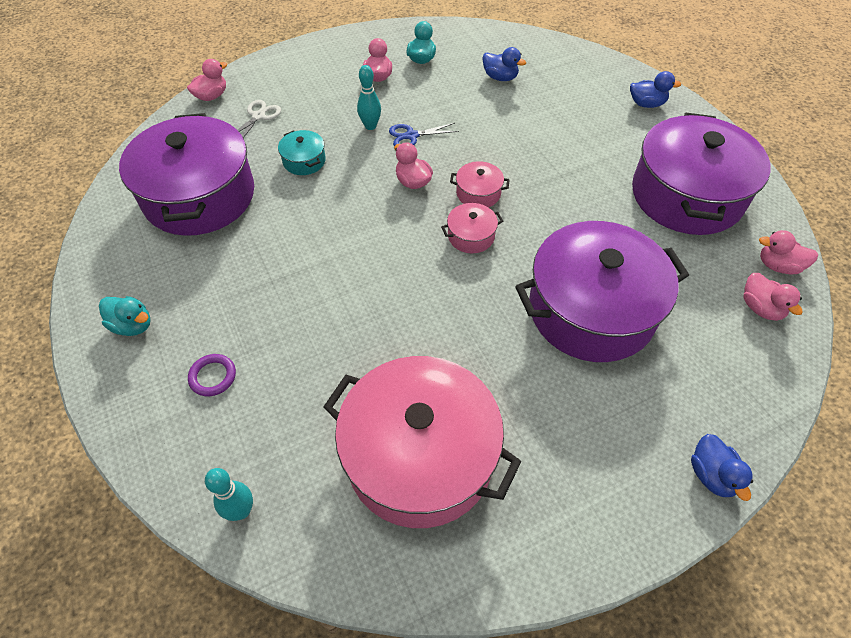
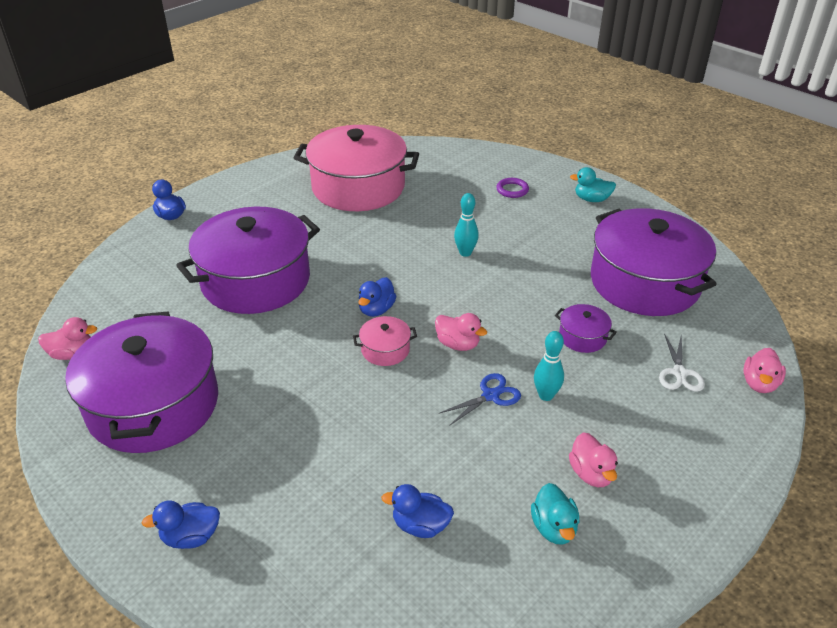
camera: 160 degrees right, 15 degrees down
turquoise bowling pin [205,468,253,521] -> turquoise bowling pin moved to [454,193,479,257]
turquoise pot [278,130,326,175] -> purple pot [555,304,617,353]
pink pot [441,203,503,253] -> blue duck [358,277,396,317]
pink duck [743,273,803,321] -> none

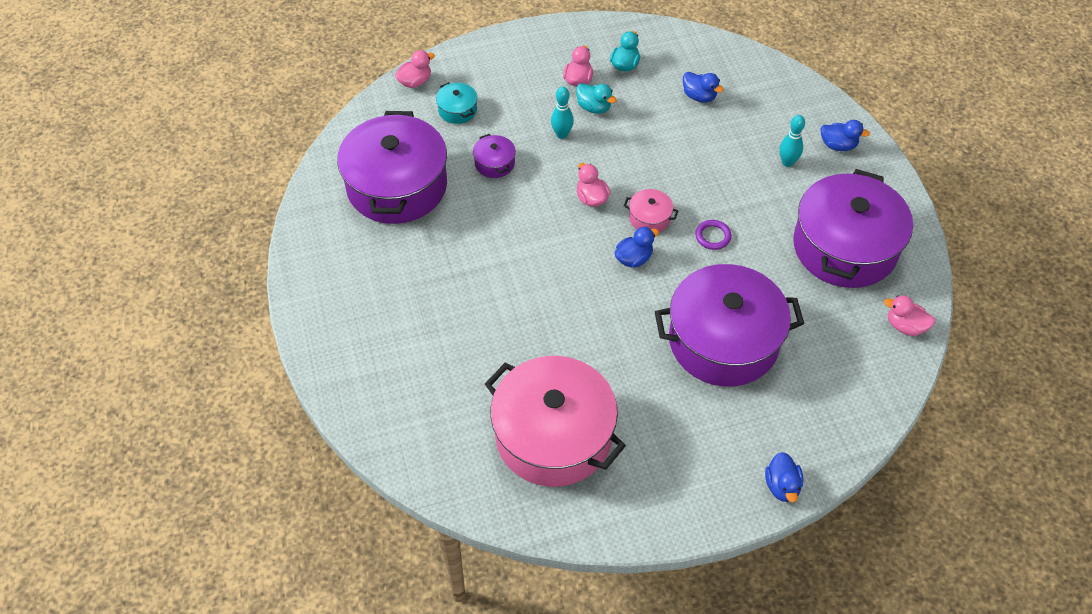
camera: 150 degrees left, 15 degrees up
blue scissors [438,373,521,426] -> none
turquoise bowling pin [454,193,479,257] -> turquoise bowling pin moved to [779,115,805,167]
purple ring [496,178,529,198] -> purple ring moved to [695,220,732,250]
turquoise duck [570,167,616,202] -> turquoise duck moved to [576,83,616,114]
white scissors [659,333,705,392] -> turquoise pot [436,82,477,124]

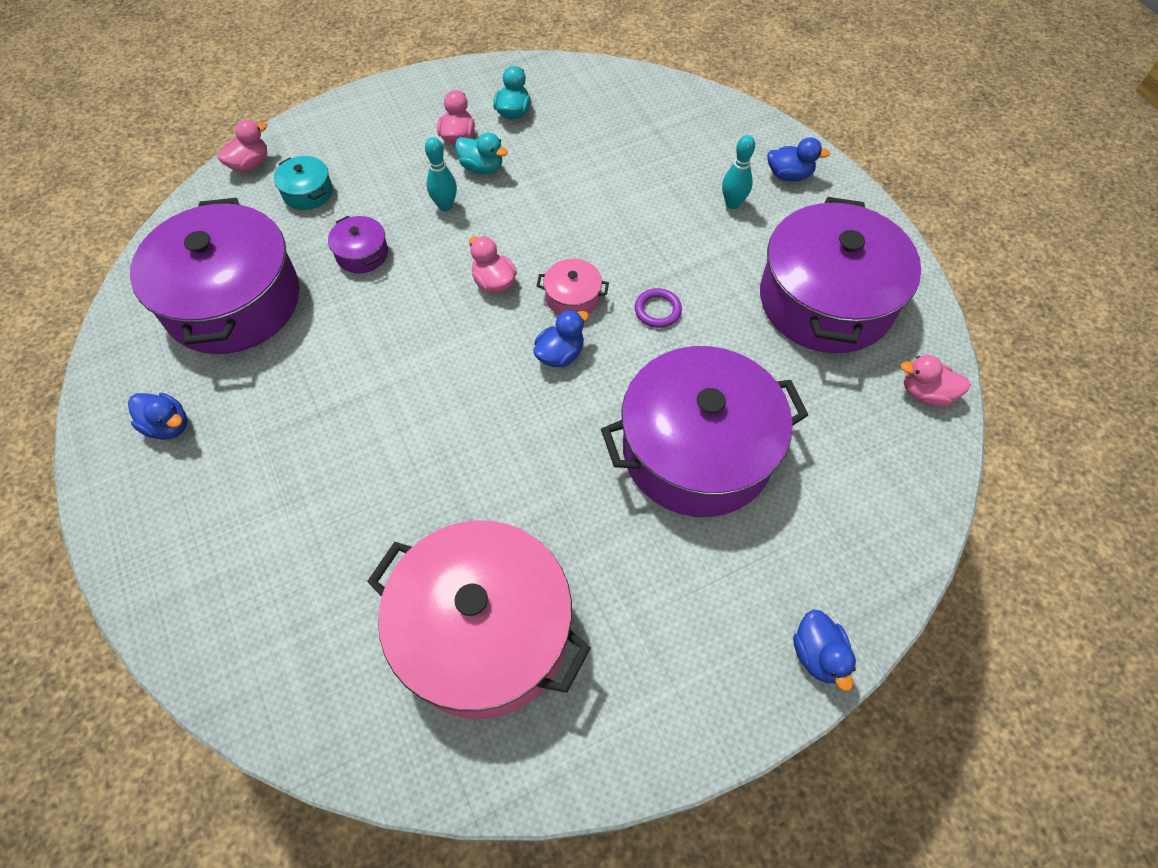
camera: 10 degrees left, 5 degrees up
blue duck [683,72,724,103] -> blue duck moved to [128,393,187,440]

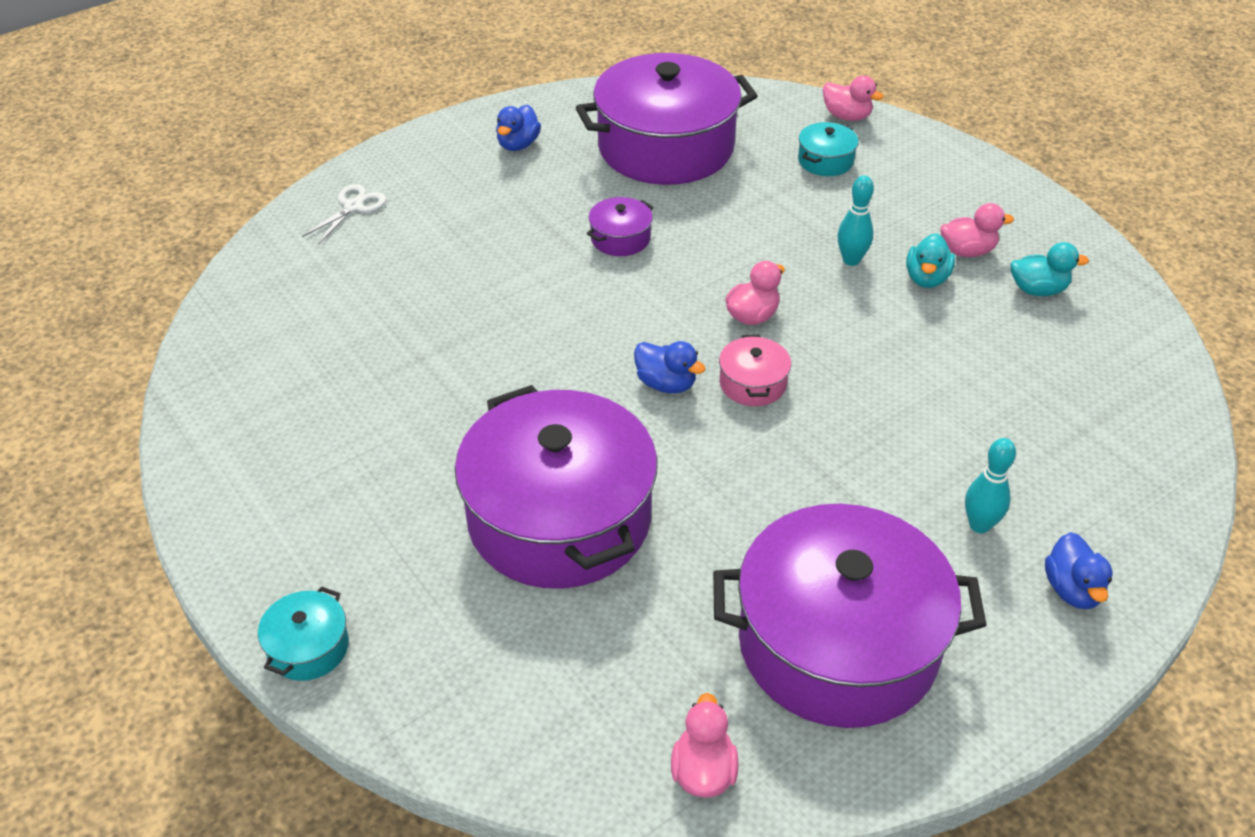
camera: 80 degrees right, 15 degrees down
purple pot [328,216,388,273] -> purple pot moved to [587,197,654,256]
pink pot [367,521,591,719] -> none
purple ring [635,288,682,328] -> none
blue duck [793,610,856,691] -> turquoise pot [258,586,349,681]
none -> white scissors [302,184,386,245]

